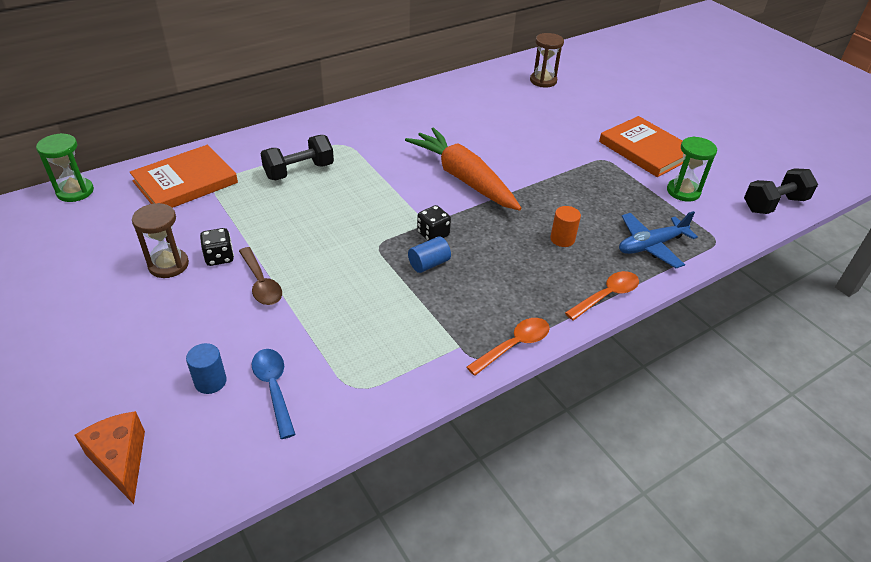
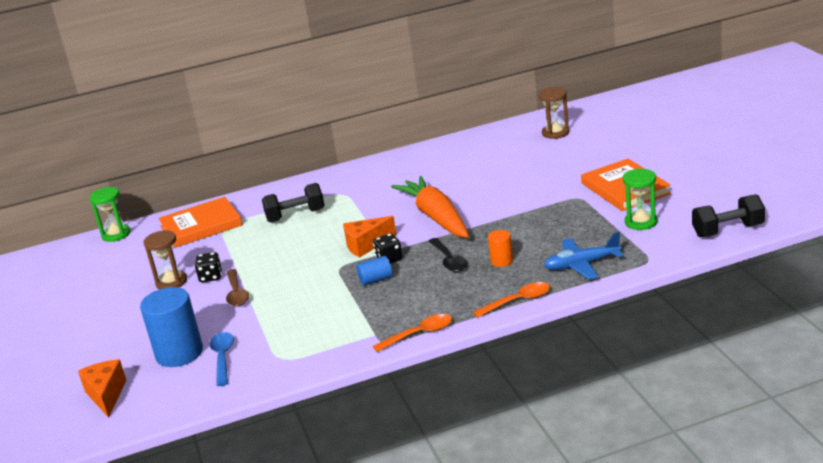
camera: 20 degrees right, 15 degrees down
blue cylinder [186,343,227,394] -> blue cylinder [140,287,203,367], size x2.00
none -> orange cheese [343,216,397,258]
none -> black spoon [429,238,467,272]

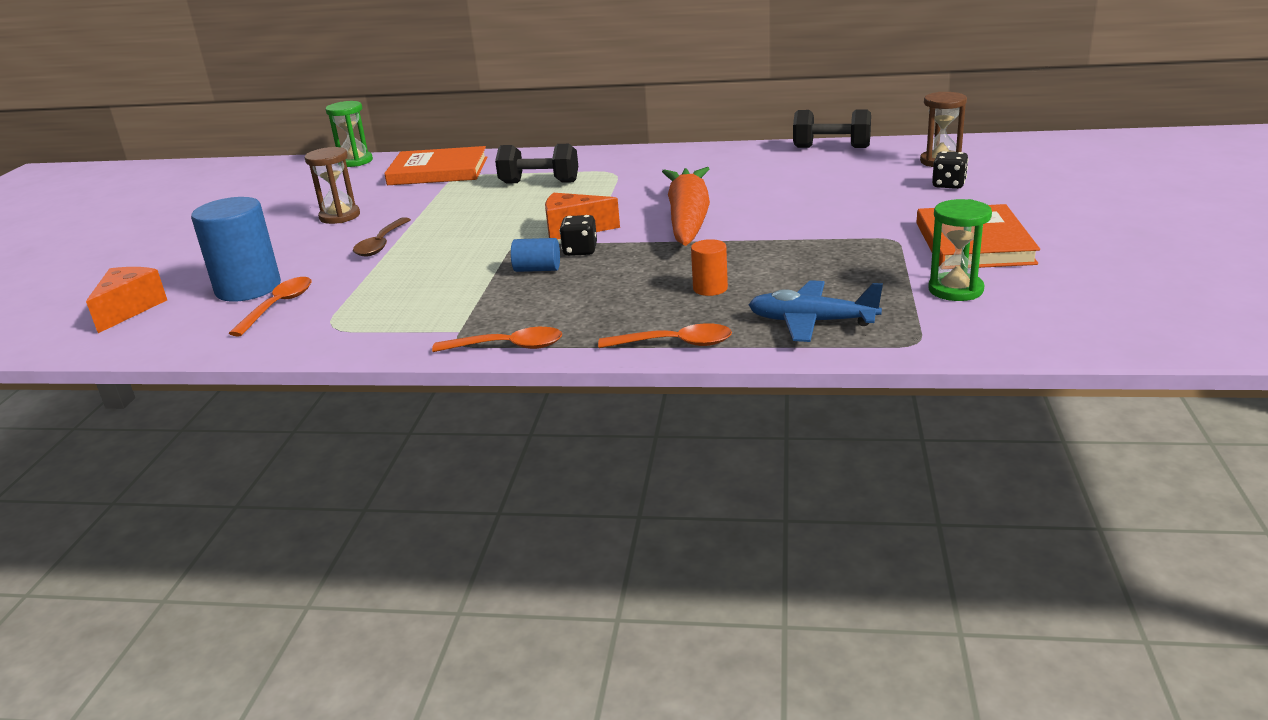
camera: 25 degrees right, 0 degrees up
black dice [195,252,222,282] -> black dice moved to [932,151,968,189]
blue spoon [210,332,234,386] -> orange spoon [229,277,312,337]
black spoon [429,238,467,272] -> none
black dumbbell [692,194,765,237] -> black dumbbell moved to [793,109,871,148]

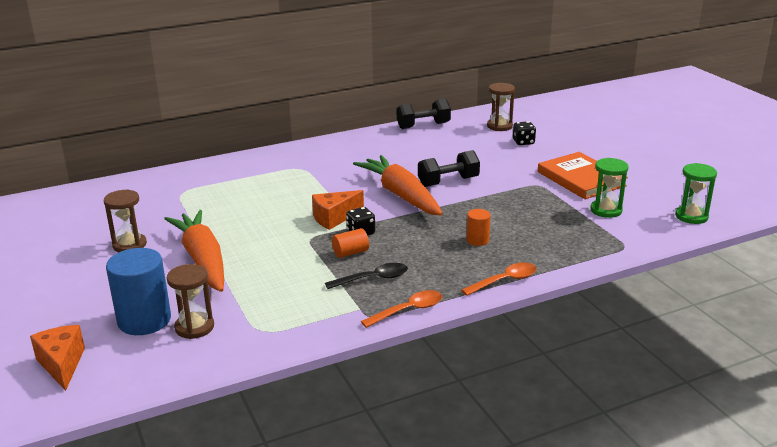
camera: 35 degrees left, 0 degrees up
orange spoon [229,277,312,337] -> brown hourglass [167,264,214,339]
green hourglass [326,101,373,167] -> green hourglass moved to [675,163,717,224]
brown spoon [353,217,411,257] -> orange carrot [164,210,224,292]
orange book [384,146,487,185] -> none
black dumbbell [495,144,578,183] -> black dumbbell moved to [418,150,480,187]
blue cylinder [511,238,560,272] -> orange cylinder [332,228,369,258]
blue plane [748,280,883,342] -> none
none -> black spoon [325,263,408,289]

